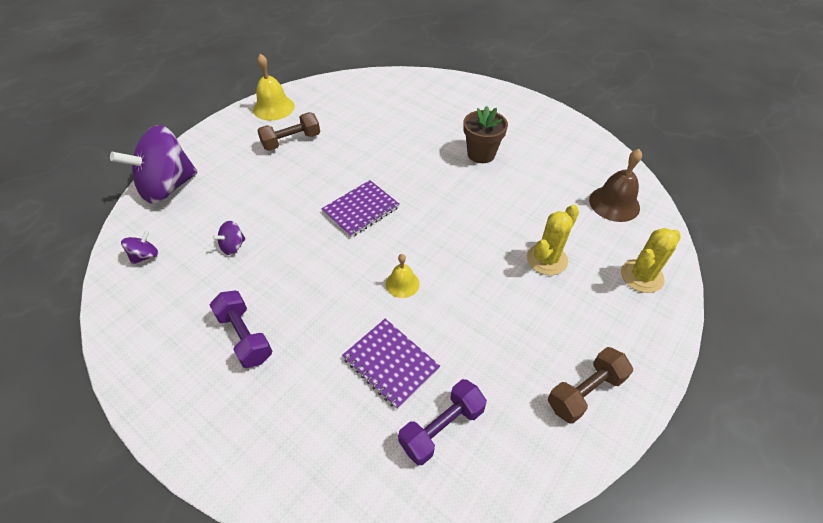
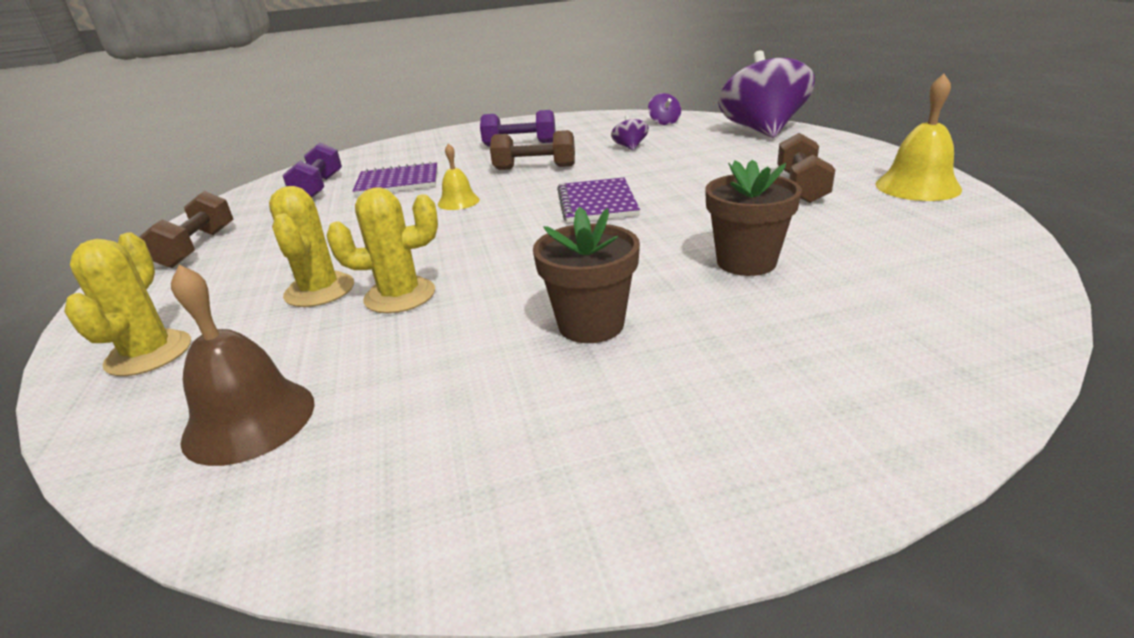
camera: 130 degrees right, 20 degrees down
none -> yellow cactus [327,187,438,313]
none -> brown dumbbell [490,130,575,170]
none -> brown flower pot [705,160,802,276]

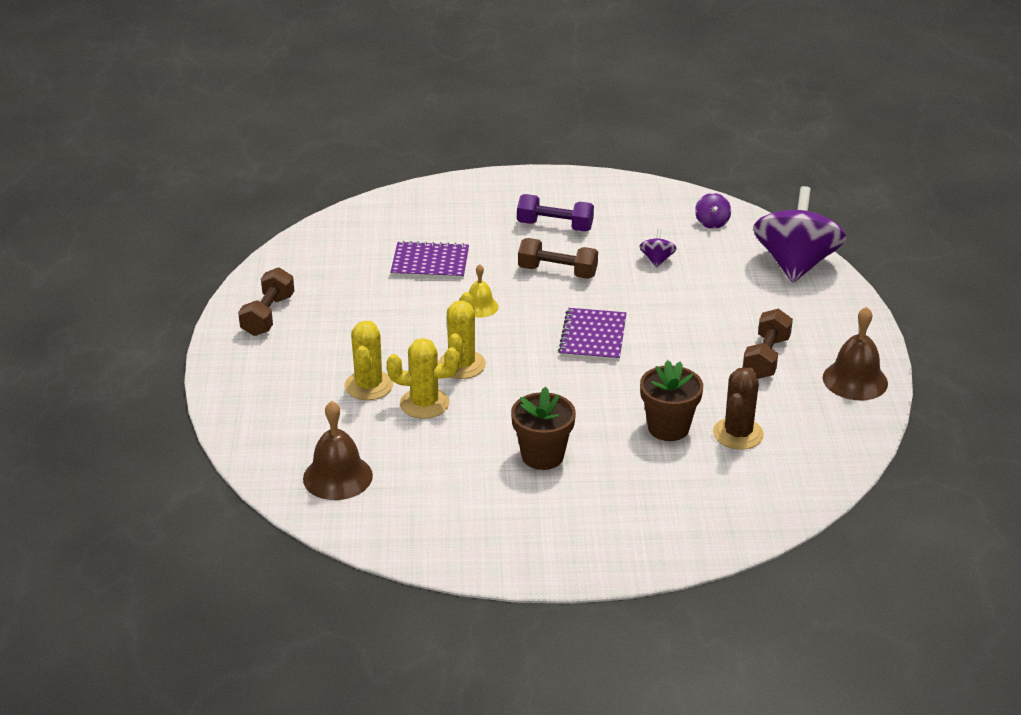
camera: 10 degrees right, 5 degrees up
yellow cactus [64,232,191,376] -> yellow cactus moved to [438,292,486,379]
purple dumbbell [282,143,342,197] -> none
yellow bell [875,74,962,201] -> brown bell [823,306,888,400]
none -> brown cactus [713,368,764,450]

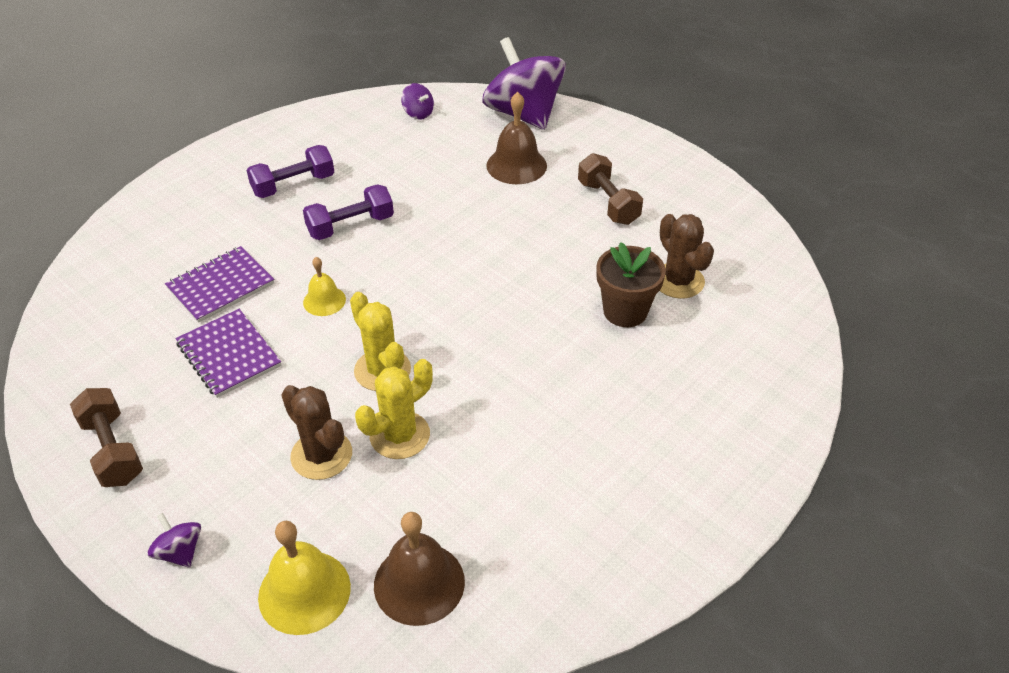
camera: 45 degrees left, 10 degrees up
yellow cactus [345,321,393,400] -> brown cactus [282,385,352,480]
brown flower pot [511,386,576,470] -> none
brown dumbbell [518,238,598,279] -> purple dumbbell [303,184,394,240]
purple notebook [558,308,626,361] -> purple notebook moved to [176,309,281,398]
purple spinning top [639,229,677,268] -> purple spinning top moved to [147,513,201,568]
brown bell [823,306,888,400] -> brown bell moved to [486,92,547,184]
none -> yellow bell [258,521,351,635]

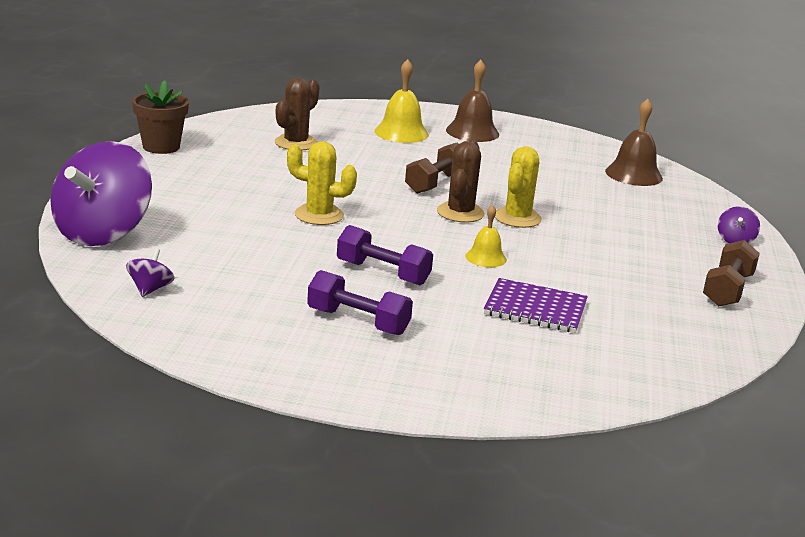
camera: 125 degrees left, 20 degrees down
purple notebook [176,309,281,398] -> none
yellow bell [258,521,351,635] -> yellow bell moved to [374,59,429,143]
brown cactus [282,385,352,480] -> brown cactus moved to [437,140,485,222]
yellow cactus [355,359,433,459] -> yellow cactus moved to [287,141,357,225]
brown bell [486,92,547,184] -> brown bell moved to [446,60,499,142]
brown dumbbell [578,153,643,225] -> brown dumbbell moved to [405,143,458,194]
brown flower pot [596,242,666,327] -> brown flower pot moved to [132,80,189,154]

